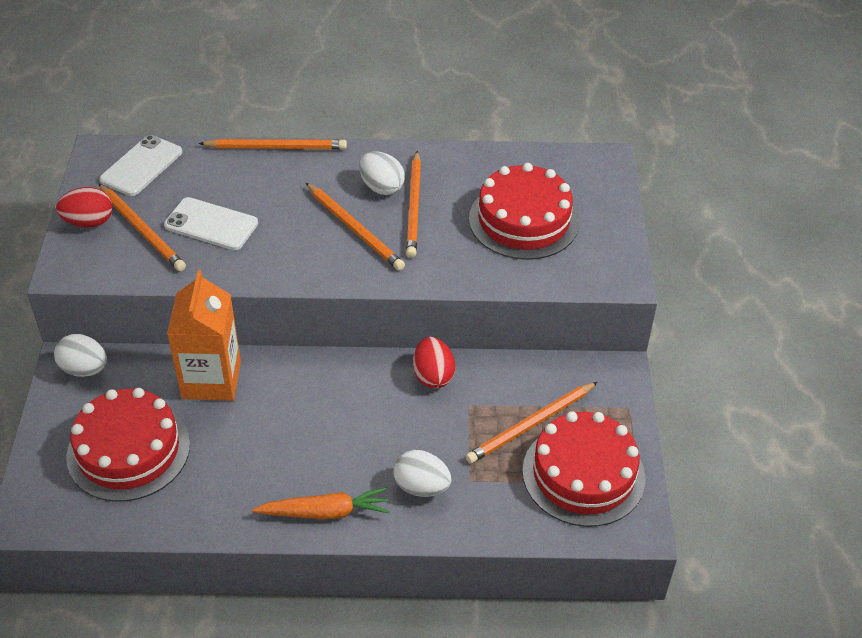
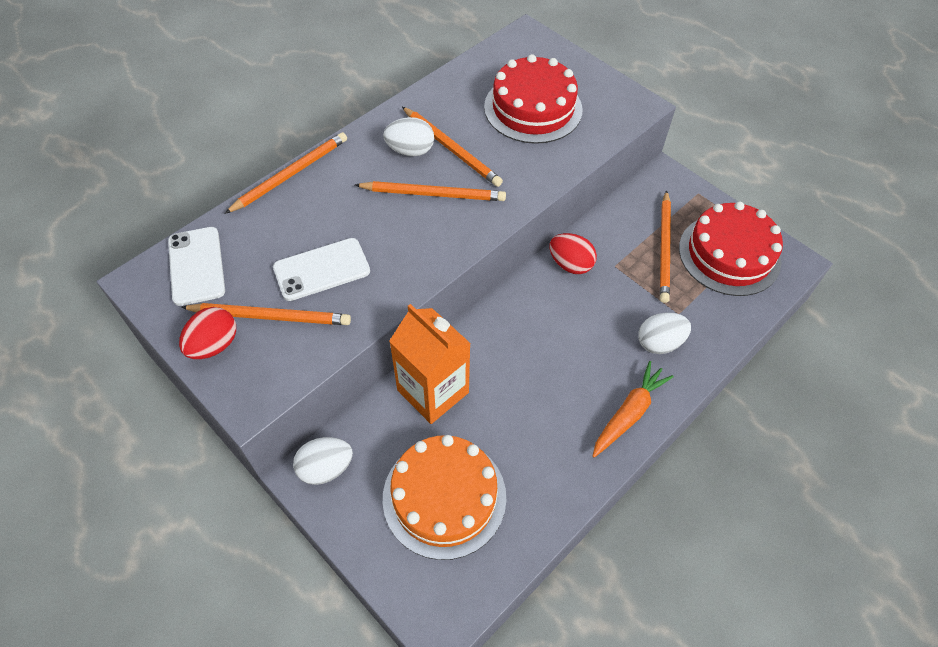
camera: 45 degrees left, 10 degrees up
red cake [66,388,190,502] -> orange cake [383,435,506,560]

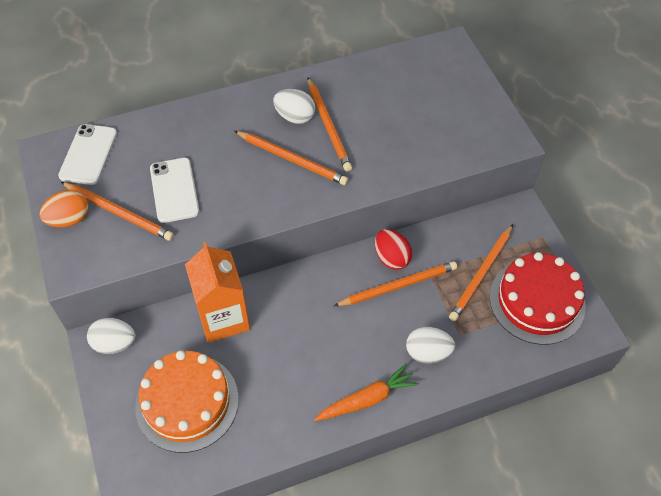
camera: 25 degrees right, 0 degrees up
red egg [179,307,236,359] -> orange egg [39,190,89,227]
orange pencil [224,132,347,214] -> orange pencil moved to [334,261,457,306]
white phone [273,238,370,301] -> white phone turned 75 degrees clockwise [150,158,200,223]
red cake [484,54,582,144] -> none

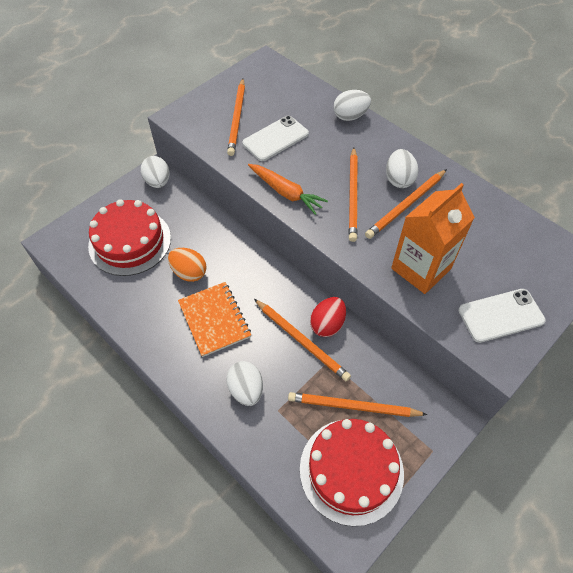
camera: 65 degrees right, 0 degrees up
orange egg [39,190,89,227] -> orange egg moved to [168,248,207,282]
white phone [58,124,117,185] -> white phone moved to [458,289,546,343]
orange cake [135,351,239,453] -> red cake [88,199,171,276]
orange carton [185,242,250,343] -> orange carton moved to [391,183,475,294]
orange carrot [314,364,419,421] -> orange carrot moved to [248,164,328,215]
none -> orange notebook [178,282,251,357]
none -> white egg [333,90,371,121]

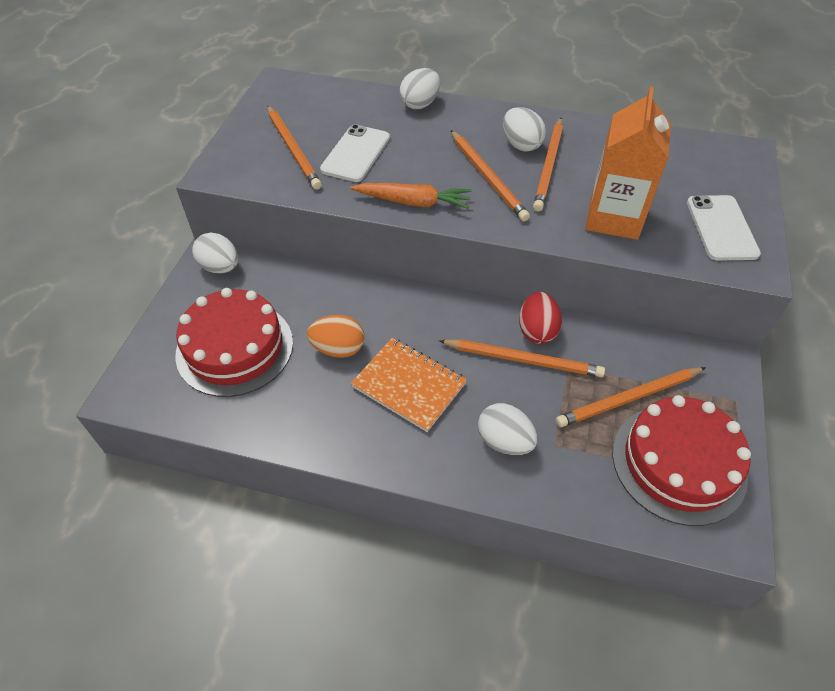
camera: 30 degrees left, 5 degrees down
white phone [458,289,546,343] -> white phone turned 45 degrees counterclockwise [687,195,761,261]

